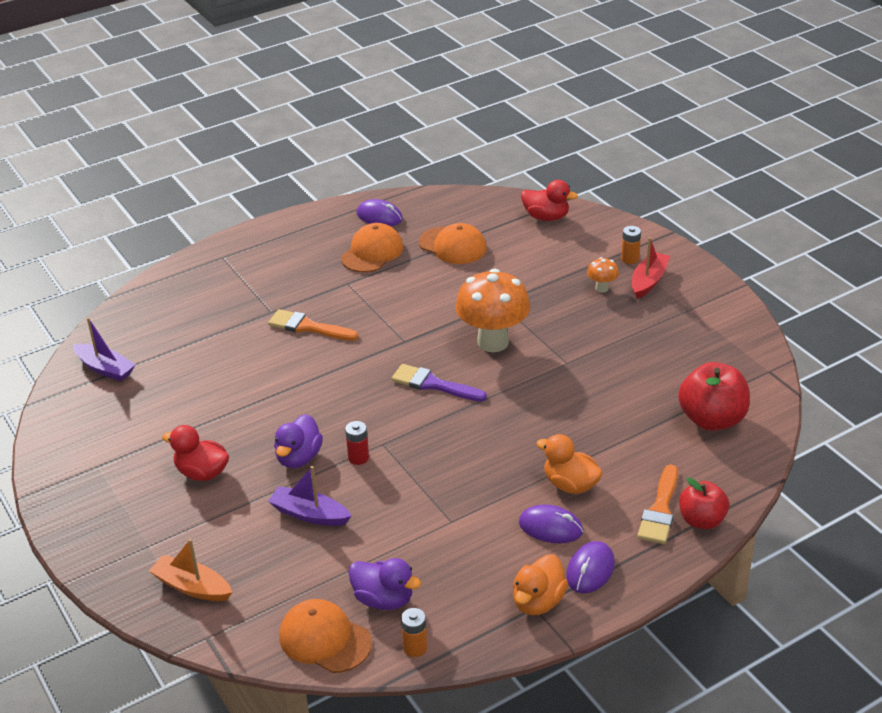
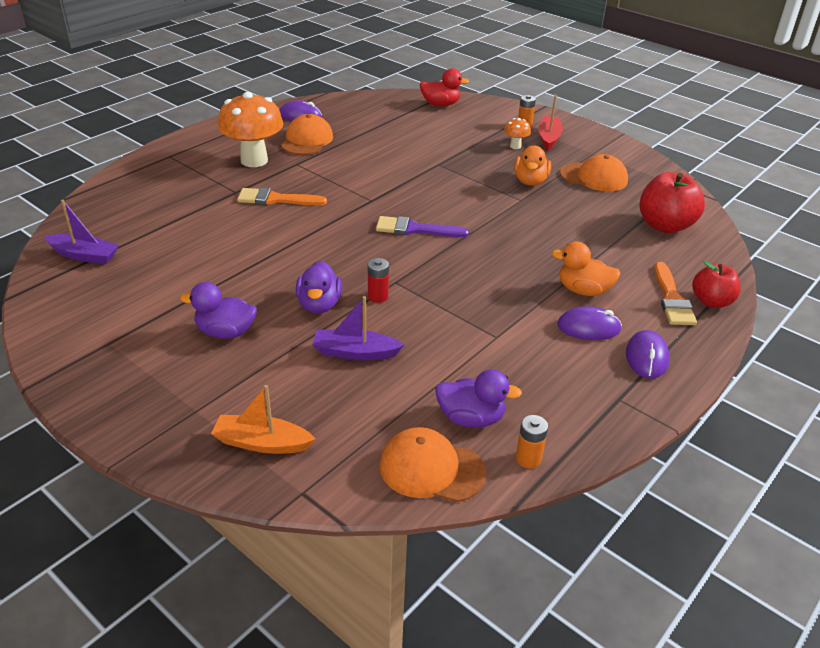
camera: 20 degrees left, 0 degrees up
red duck [162,425,229,481] -> purple duck [180,282,257,339]
orange cap [419,223,487,264] -> orange cap moved to [560,154,628,192]
orange mushroom [455,269,530,352] -> orange mushroom moved to [218,92,283,167]
orange duck [513,554,568,615] -> orange duck moved to [514,146,551,186]

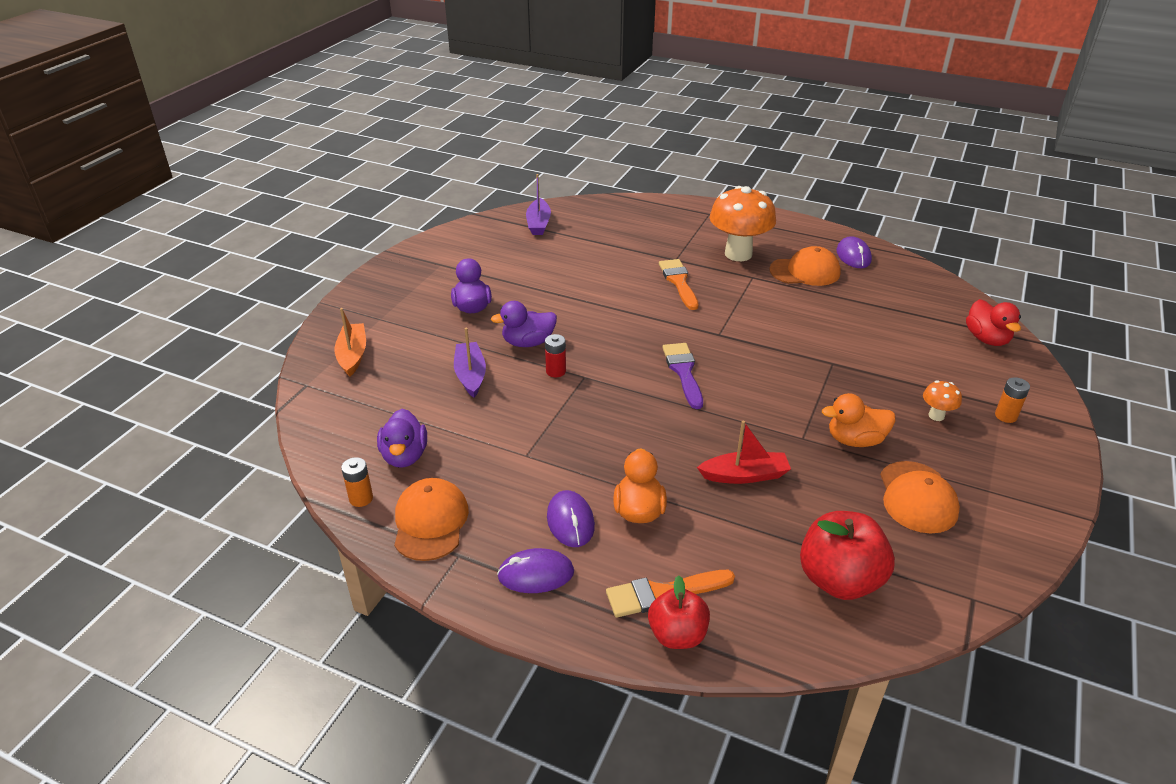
camera: 75 degrees right, 0 degrees up
orange cap [379,427,486,502] -> orange cap moved to [394,478,469,561]
red boat [538,95,563,150] -> red boat moved to [697,421,791,484]

